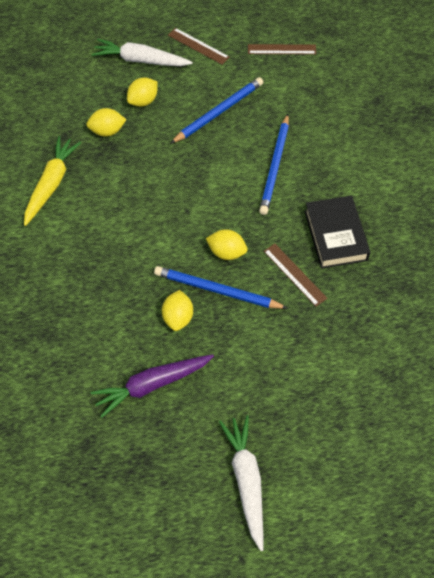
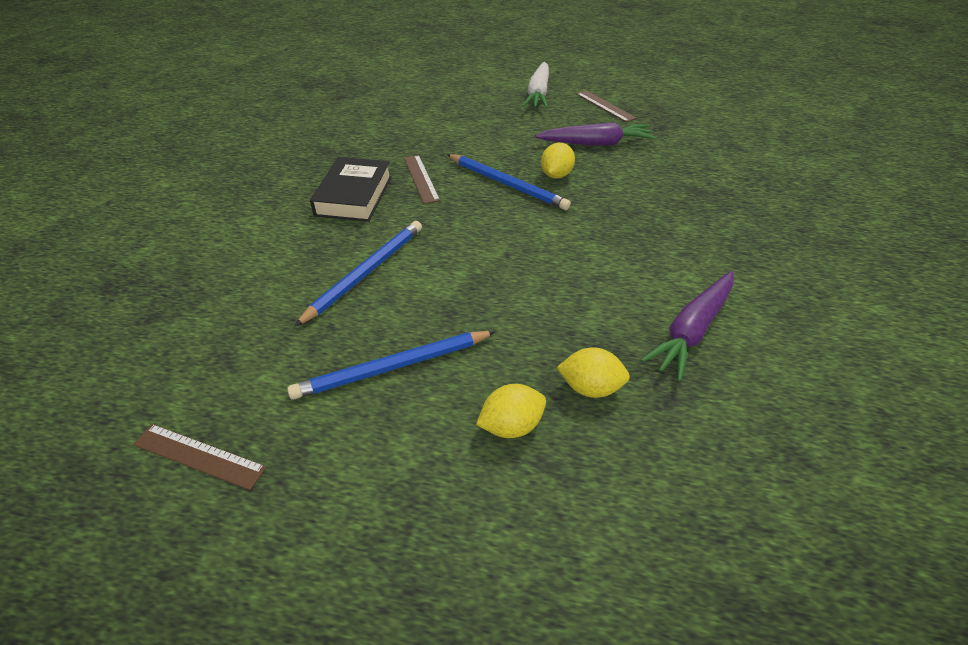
camera: 160 degrees left, 15 degrees down
yellow carrot [24,136,81,226] -> purple carrot [641,271,733,381]
white carrot [92,39,193,66] -> none
brown ruler [168,28,229,65] -> brown ruler moved to [577,90,637,122]
yellow lemon [206,229,248,260] -> none

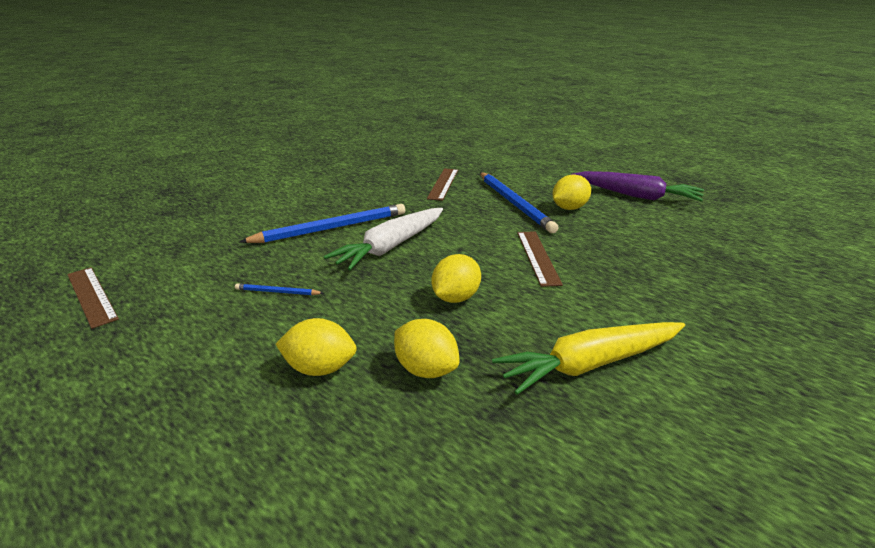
camera: 30 degrees right, 15 degrees down
blue pencil [287,331,496,400] -> blue pencil [235,283,324,295], size x0.45
black book [310,157,392,222] -> none
white carrot [522,62,549,108] -> white carrot moved to [324,208,443,270]
brown ruler [577,90,637,122] -> brown ruler moved to [517,231,563,287]
purple carrot [641,271,733,381] -> yellow carrot [492,322,685,395]
none -> yellow lemon [432,254,481,303]

